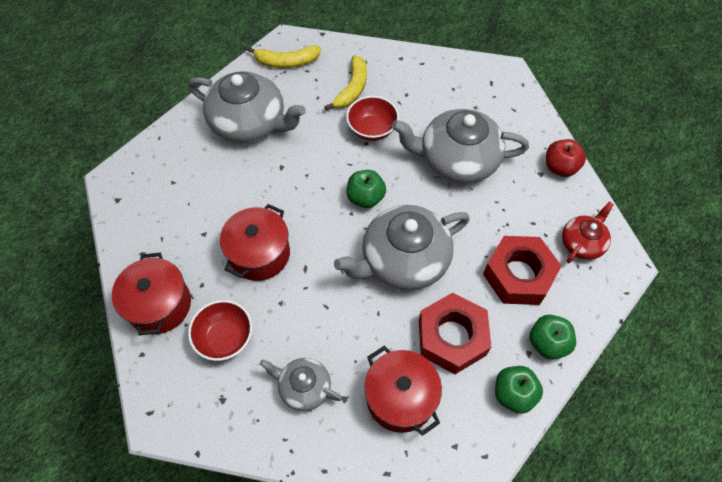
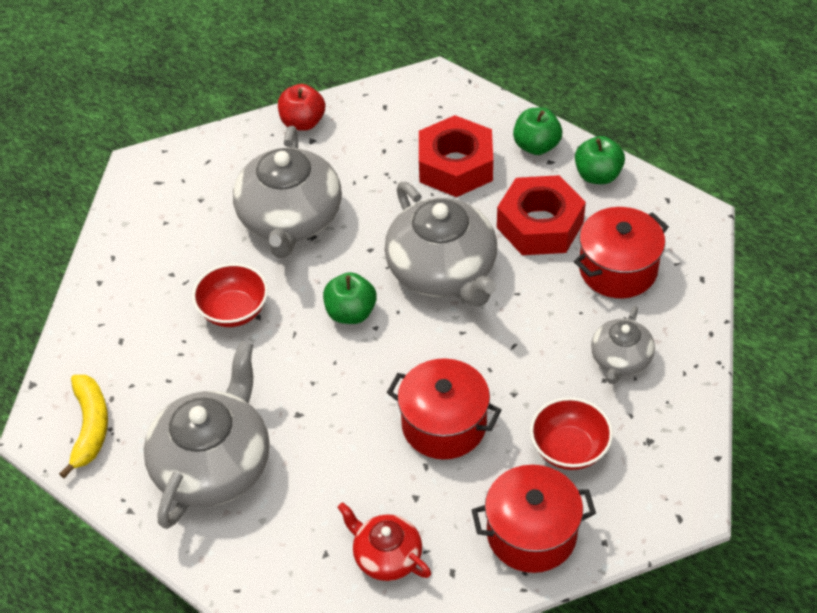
camera: 90 degrees left, 10 degrees down
yellow banana [324,55,367,111] -> none
red teapot [562,202,614,263] -> red teapot moved to [337,502,431,581]

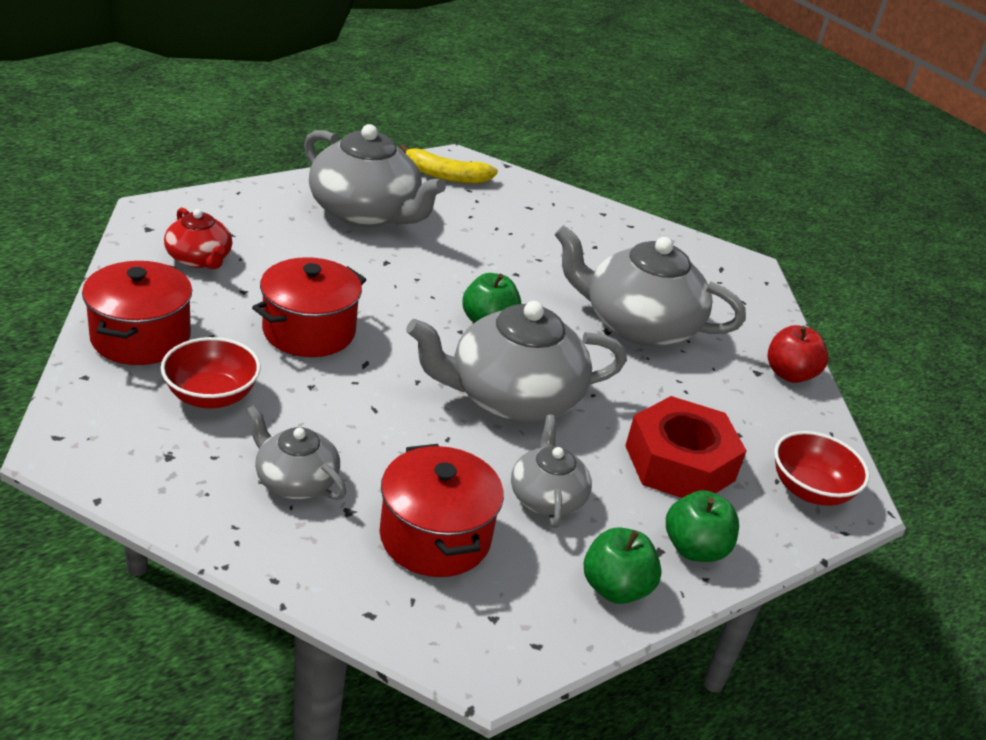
camera: 100 degrees right, 15 degrees down
red bowl [192,263,268,327] -> red bowl moved to [774,431,869,506]
red teapot [337,502,431,581] -> red teapot turned 90 degrees clockwise [164,207,232,269]
red nut [497,175,586,255] -> grey teapot [511,415,592,528]

